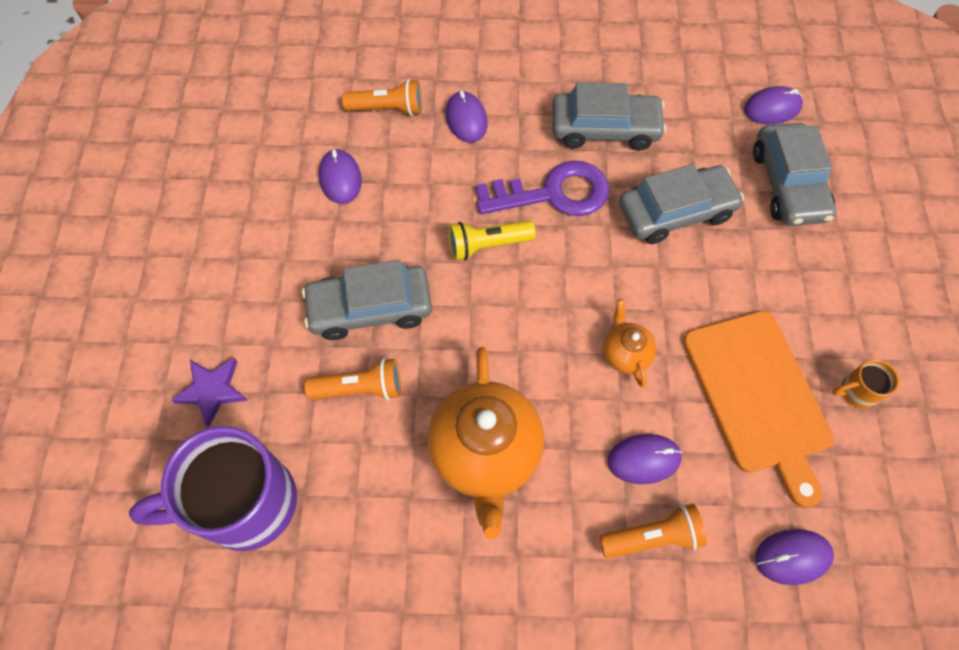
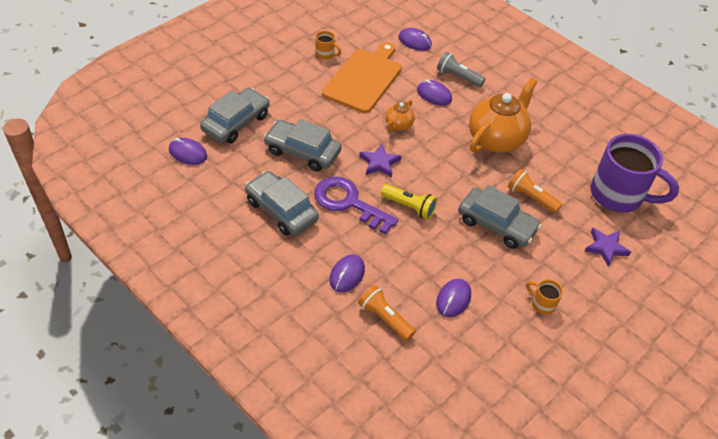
camera: 140 degrees left, 15 degrees down
orange flashlight [599,504,707,559] -> grey flashlight [437,52,486,87]
none -> purple star [360,143,401,177]
none -> orange mug [526,279,563,315]

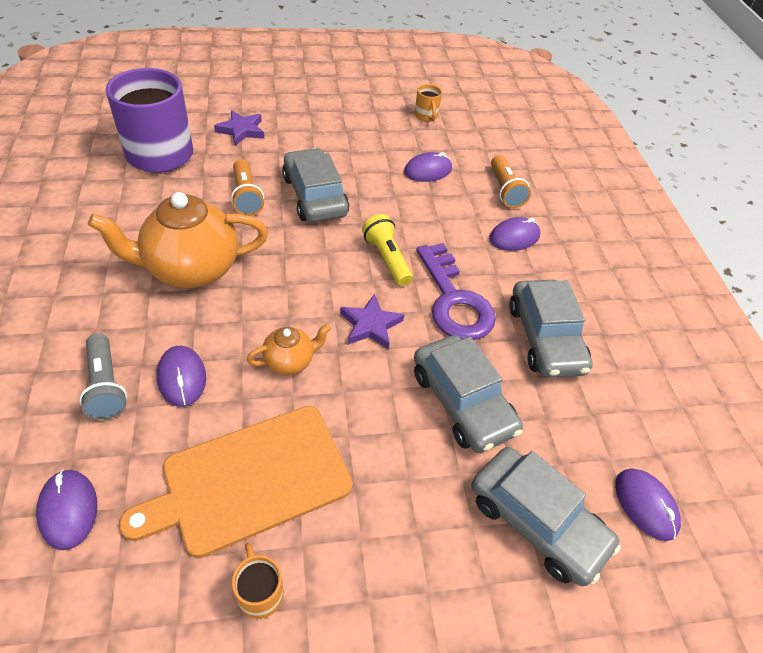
camera: 145 degrees left, 0 degrees up
grey car [200,88,270,144] -> grey car turned 120 degrees counterclockwise [472,447,621,586]
orange mug [526,279,563,315] -> orange mug moved to [414,84,442,122]

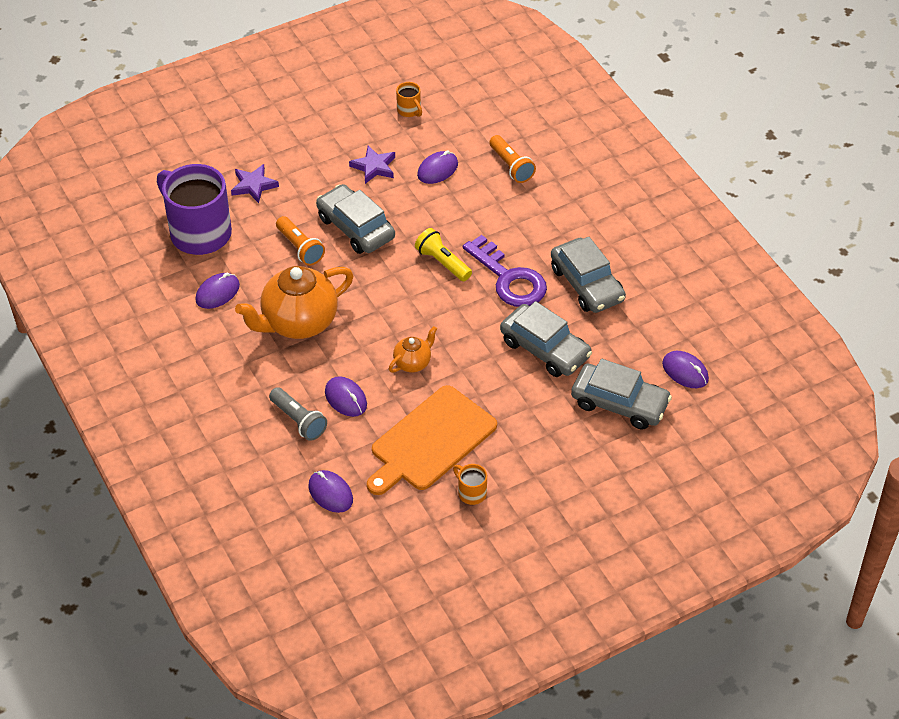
camera: 15 degrees left, 0 degrees up
purple star [340,294,404,349] -> purple star moved to [349,146,395,184]
purple mouse [489,217,540,251] -> purple mouse moved to [195,273,240,309]

